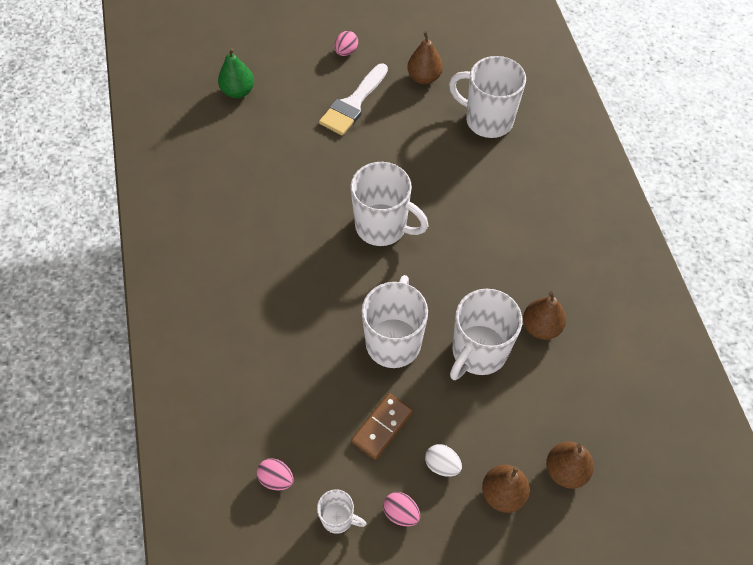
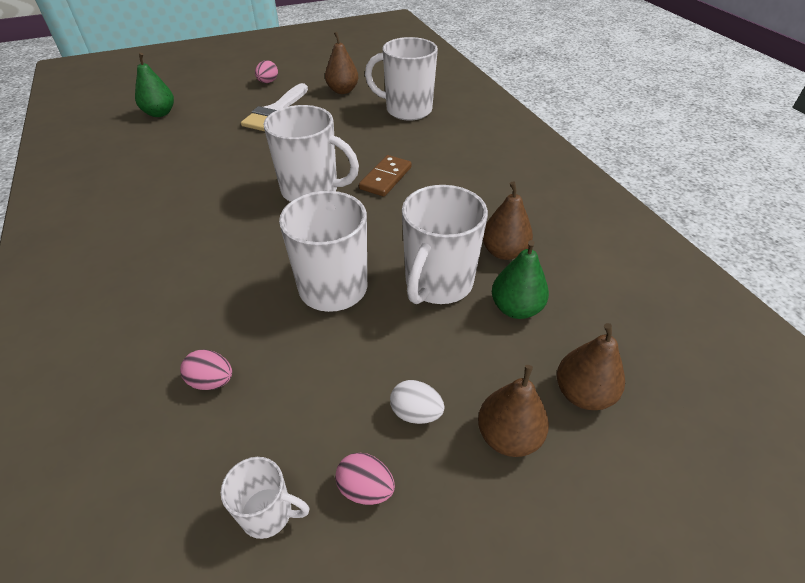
camera: 10 degrees left, 15 degrees down
pink egg [257,458,293,490] -> pink egg moved to [180,350,232,390]
brown domino [351,393,413,460] -> brown domino moved to [359,155,412,197]
none -> green pear [492,240,549,319]

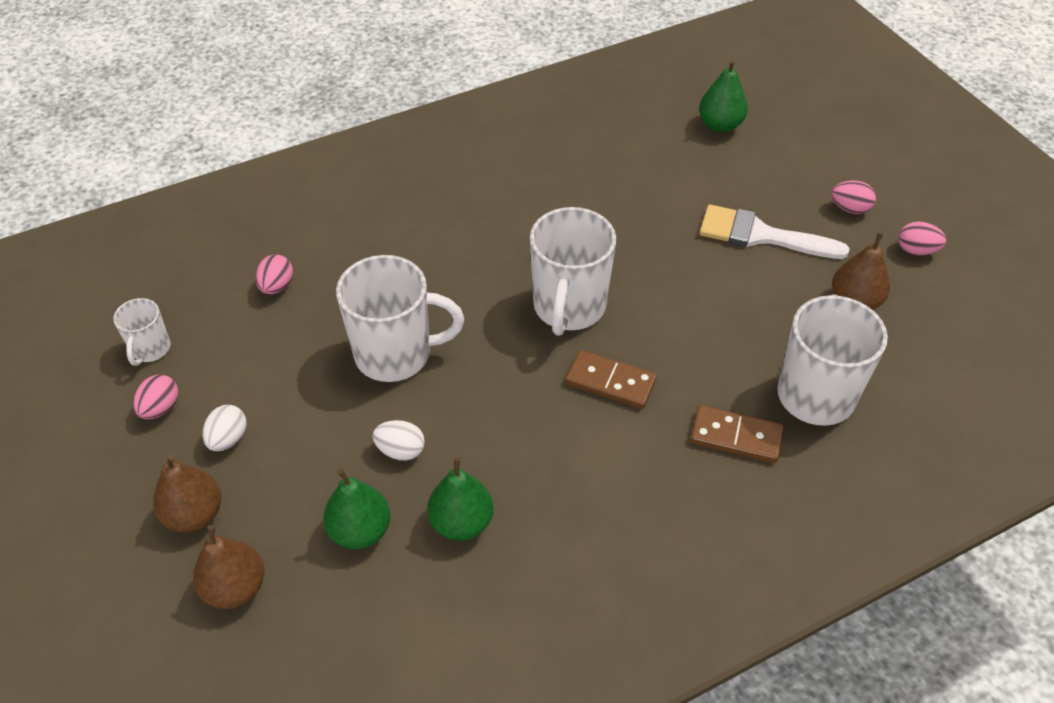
camera: 85 degrees right, 5 degrees up
white mug [402,185,488,304] -> white egg [372,420,425,461]
brown pear [483,181,533,260] -> green pear [428,457,493,541]
none -> brown domino [690,405,784,463]
none -> pink egg [898,222,946,256]

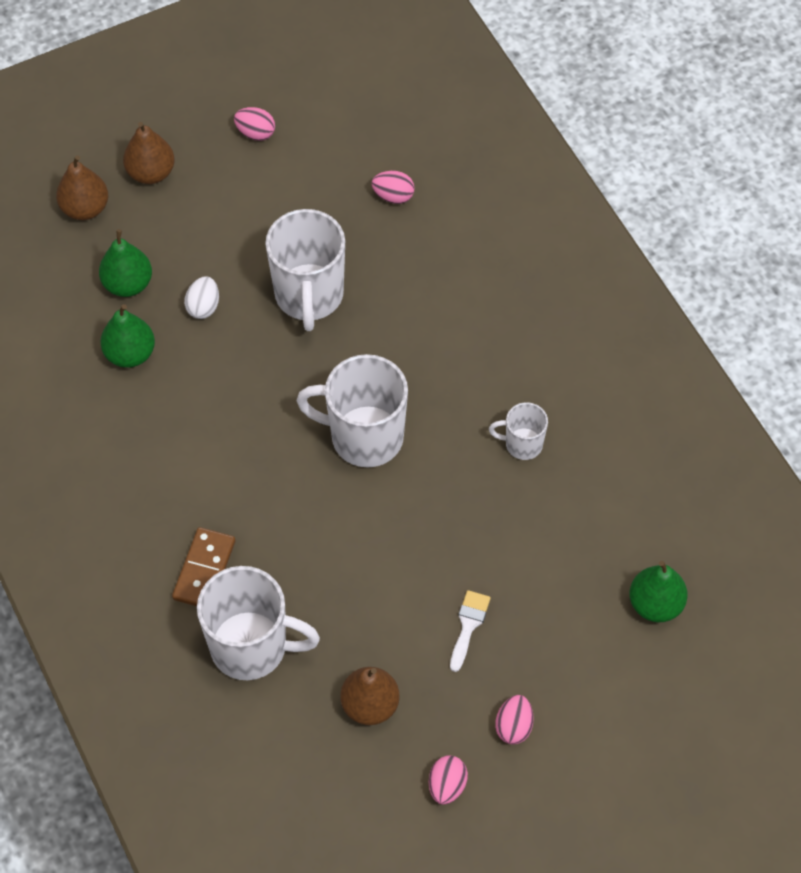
camera: 90 degrees right, 10 degrees up
white mug [113,298,170,366] -> white mug moved to [489,402,548,460]
white egg [202,405,247,451] -> none
brown domino [565,350,657,409] -> none
white brush [699,205,850,259] -> white brush [450,590,491,672], size x0.54

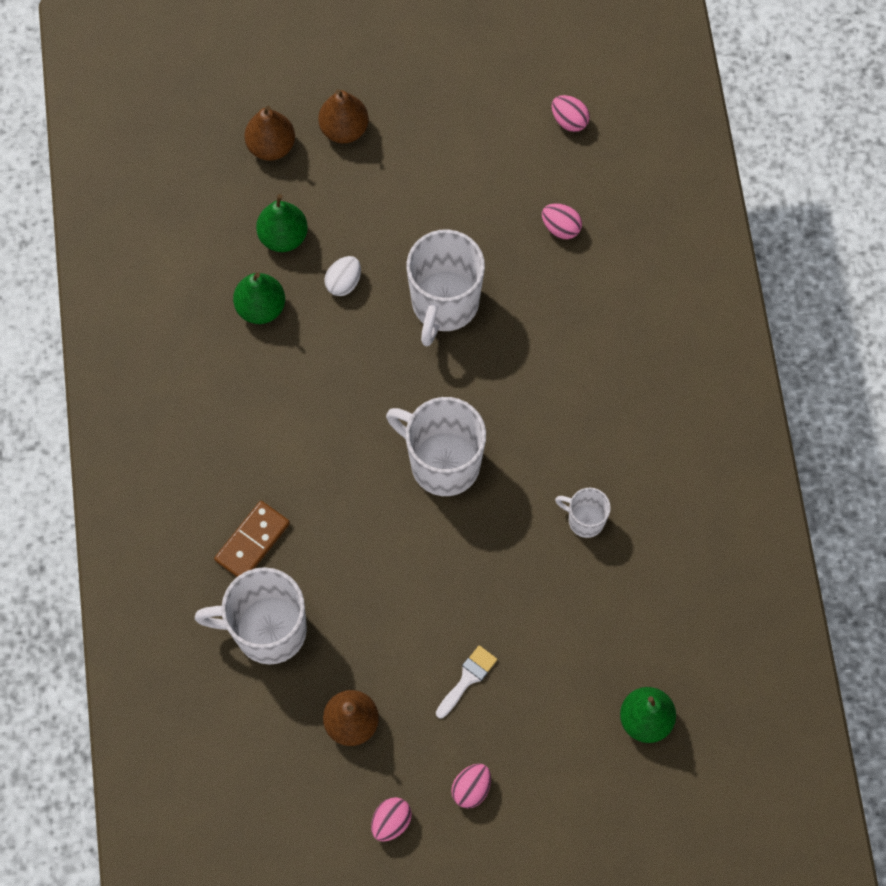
camera: 20 degrees right, 10 degrees up
white mug [197,566,320,680] -> white mug turned 150 degrees clockwise [195,567,307,665]
pink egg [234,107,275,141] -> pink egg moved to [551,95,590,132]

